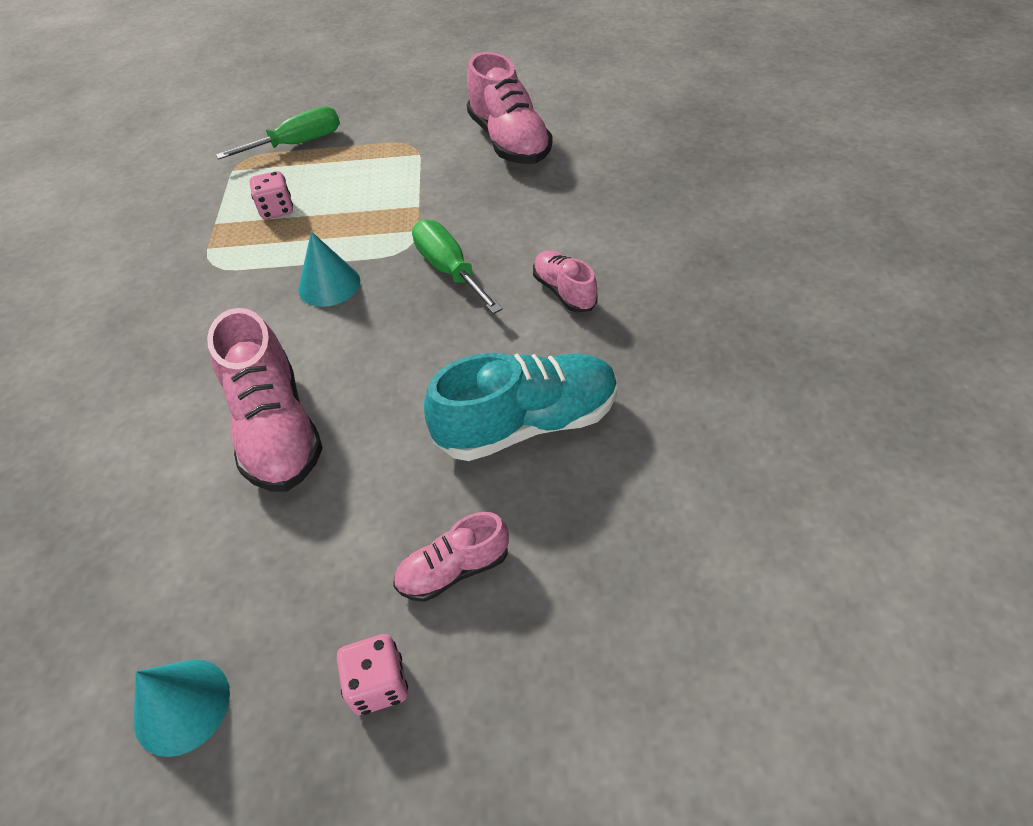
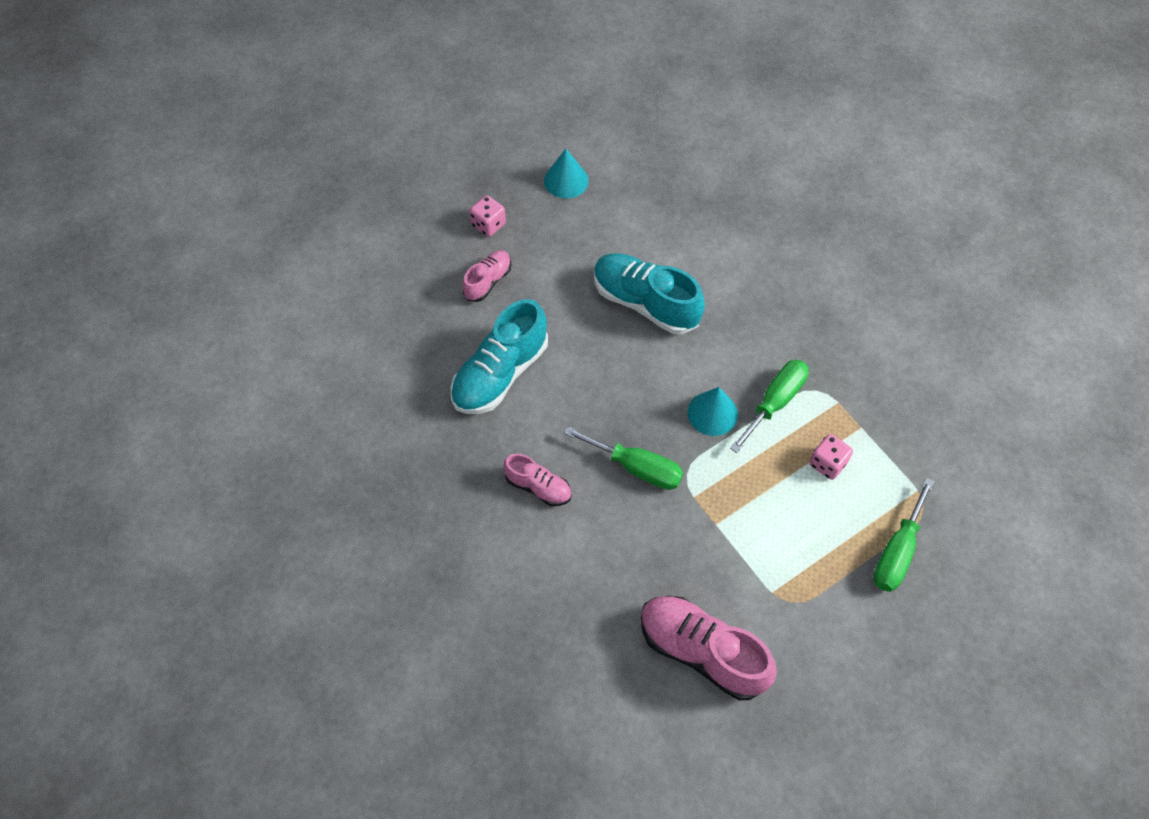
camera: 145 degrees right, 10 degrees up
pink shoe [207,308,323,492] -> turquoise shoe [594,253,705,334]
none -> green screwdriver [730,360,809,453]

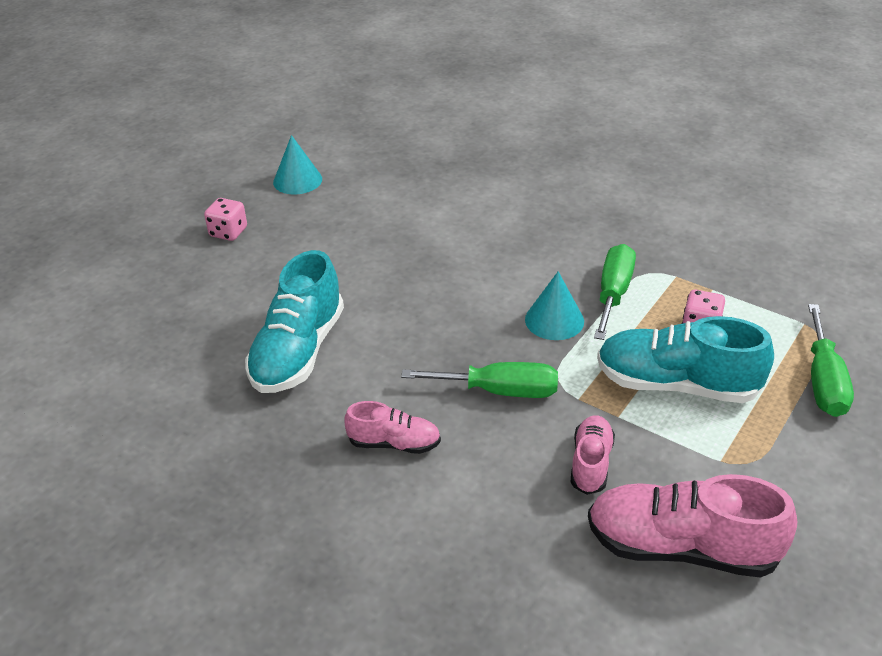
camera: 20 degrees left, 20 degrees down
pink shoe [463,250,511,302] -> pink shoe moved to [570,415,615,495]
turquoise shoe [594,253,705,334] -> turquoise shoe moved to [597,316,774,403]

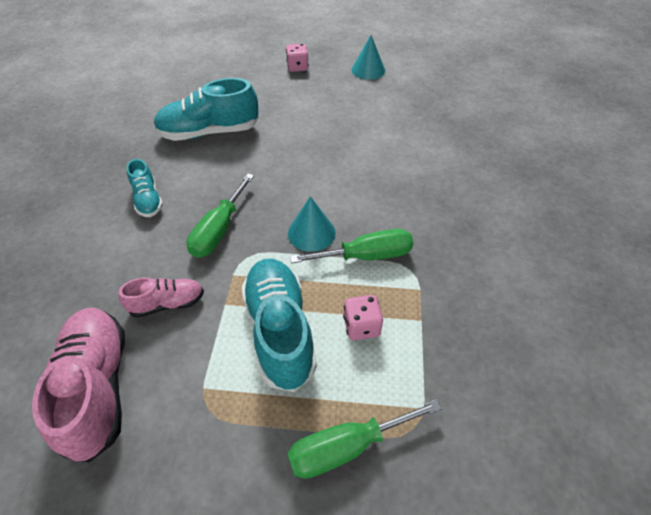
camera: 60 degrees right, 10 degrees up
pink shoe [344,401,441,454] -> turquoise shoe [127,159,163,217]
green screwdriver [401,362,558,398] -> green screwdriver turned 45 degrees clockwise [187,174,254,258]

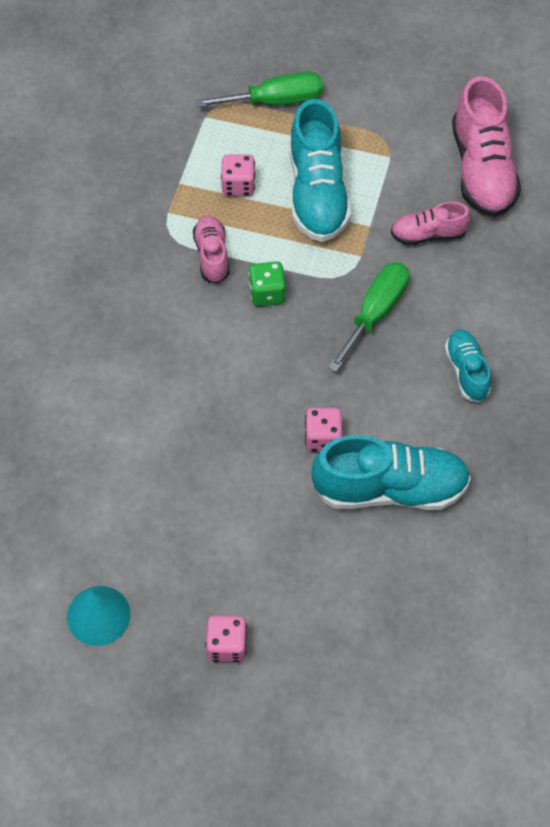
camera: 170 degrees left, 10 degrees up
turquoise cone [288,196,336,252] -> green dice [249,261,286,306]
green screwdriver [290,229,414,263] -> pink shoe [193,215,229,284]
none -> pink dice [305,408,343,452]

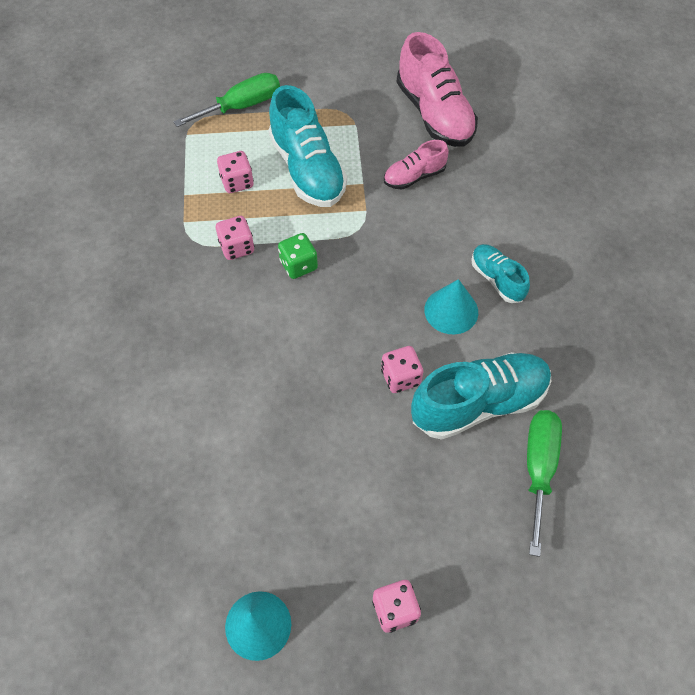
camera: 20 degrees left, 0 degrees up
pink shoe [193,215,229,284] -> pink dice [216,216,254,260]
green screwdriver [328,262,409,372] -> green screwdriver moved to [527,410,562,557]
none -> turquoise cone [424,279,478,334]

